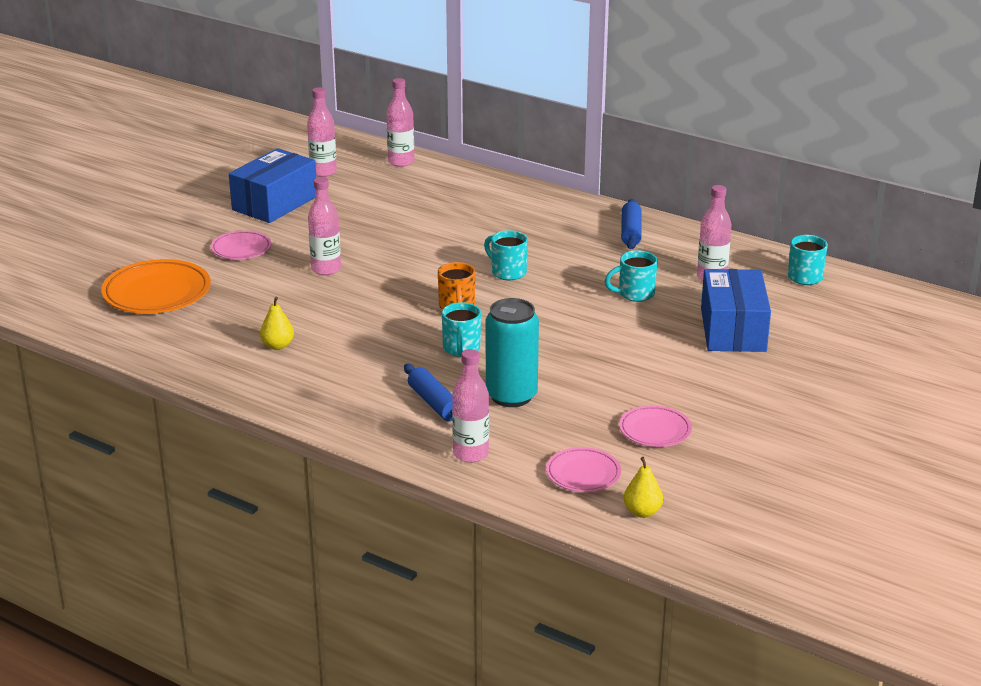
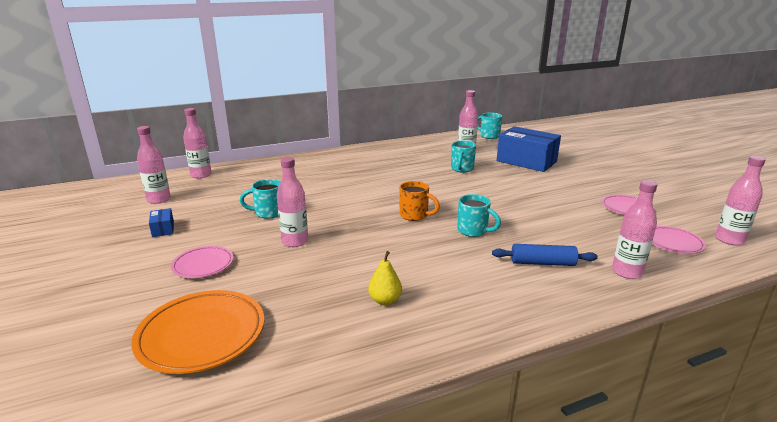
camera: 55 degrees left, 5 degrees down
blue box [229,148,316,223] -> blue box [149,208,174,237], size x0.42
turquoise mug [484,230,528,280] -> turquoise mug moved to [240,179,280,219]
turquoise can [486,298,539,407] -> none
blue rolling pin [621,199,642,249] -> none
yellow pear [624,457,663,518] -> pink bottle [715,156,766,246]

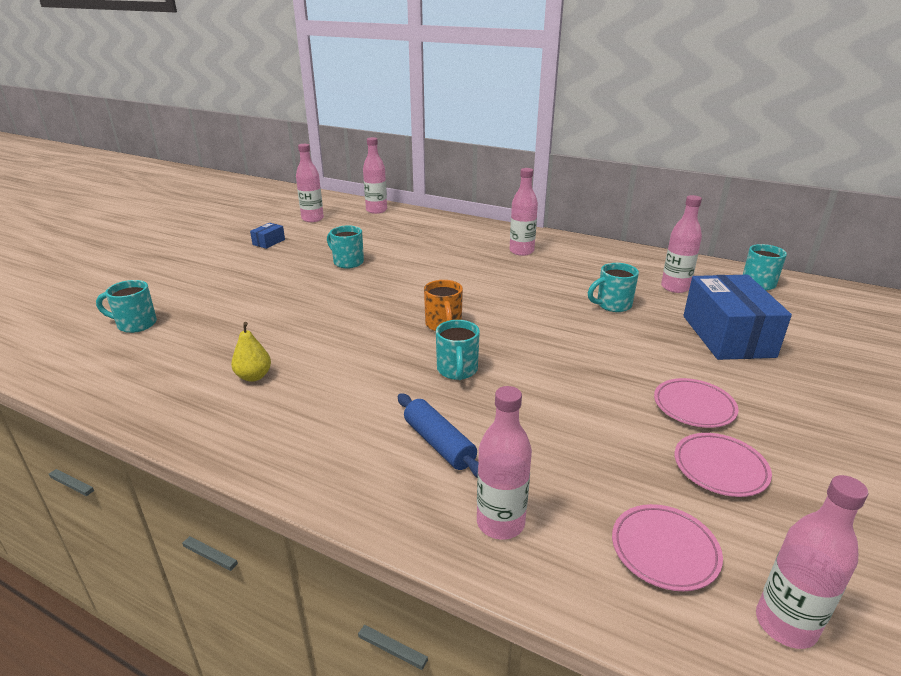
camera: 50 degrees right, 5 degrees up
orange plate [131,290,265,374] -> turquoise mug [96,280,157,333]
pink plate [171,246,233,278] -> pink plate moved to [654,378,739,428]
pink bottle [277,157,308,247] -> pink bottle moved to [509,168,538,256]

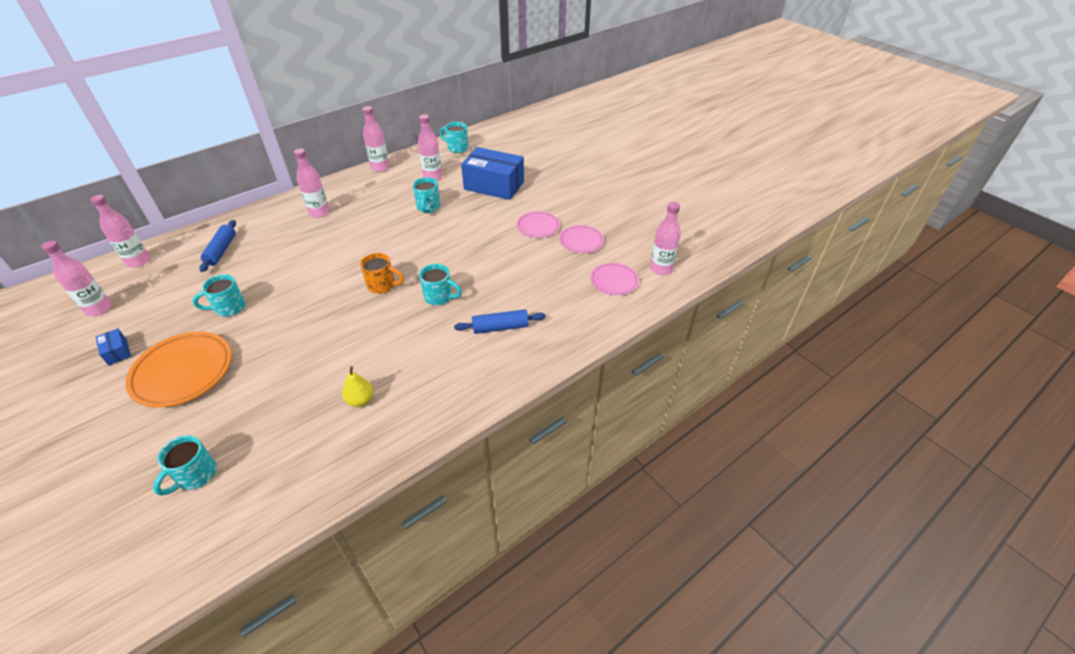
camera: 65 degrees left, 15 degrees up
pink bottle [477,386,532,540] -> pink bottle moved to [363,106,390,172]
none -> orange plate [125,332,232,407]
none -> blue rolling pin [200,220,236,272]

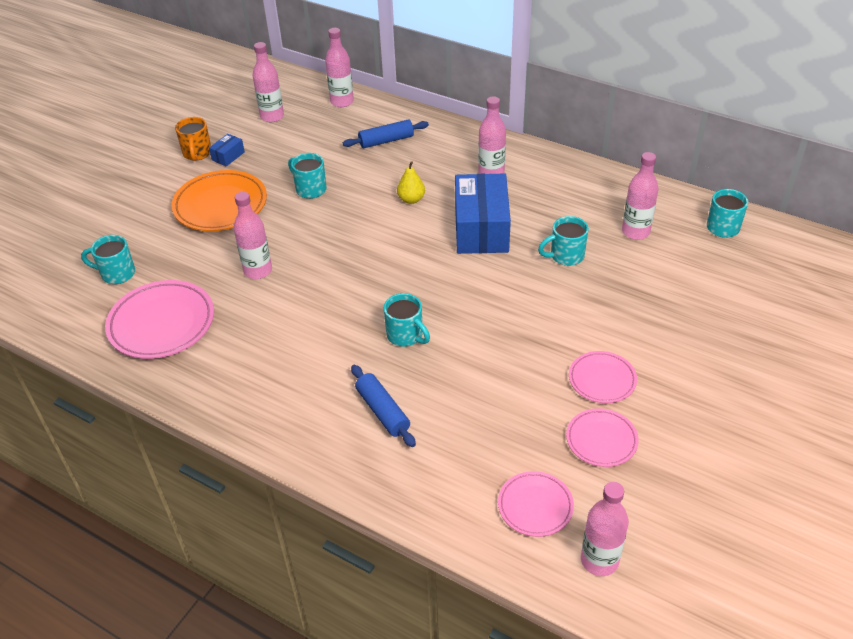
camera: 70 degrees right, 0 degrees up
yellow pear [342,366,374,407] -> yellow pear moved to [397,161,425,204]
orange mug [360,253,404,294] -> orange mug moved to [175,117,211,161]
pink bottle [363,106,390,172] -> pink bottle moved to [234,192,272,279]
turquoise mug [419,264,462,305] -> turquoise mug turned 45 degrees counterclockwise [384,293,430,347]
blue box [461,147,524,200] -> blue box moved to [455,174,511,254]
none -> pink plate [105,280,214,359]

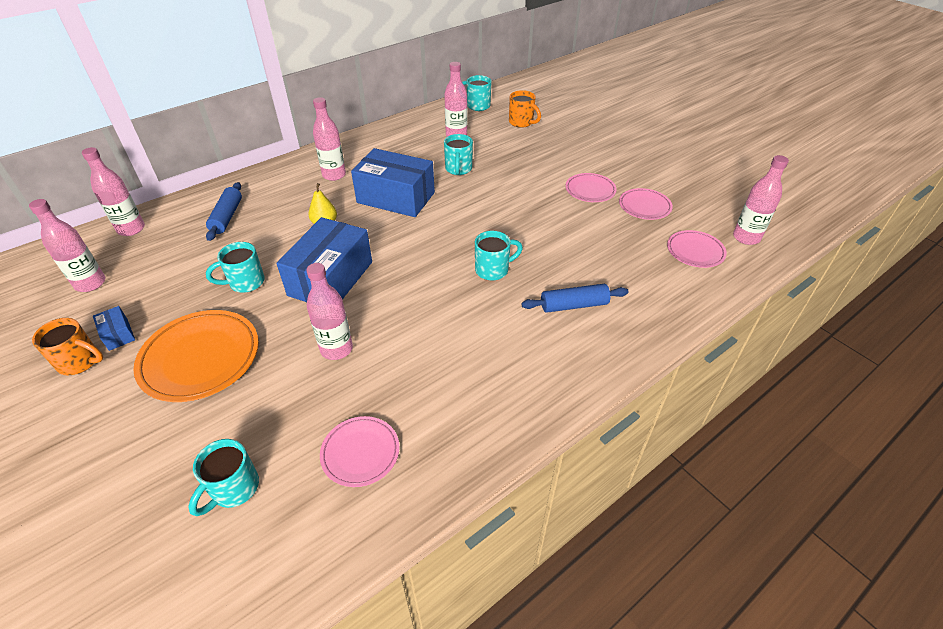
camera: 70 degrees left, 0 degrees up
pink plate [105,280,214,359] -> pink plate [320,416,400,487], size x0.59
none -> blue box [276,217,372,302]
none -> orange mug [509,90,541,128]

